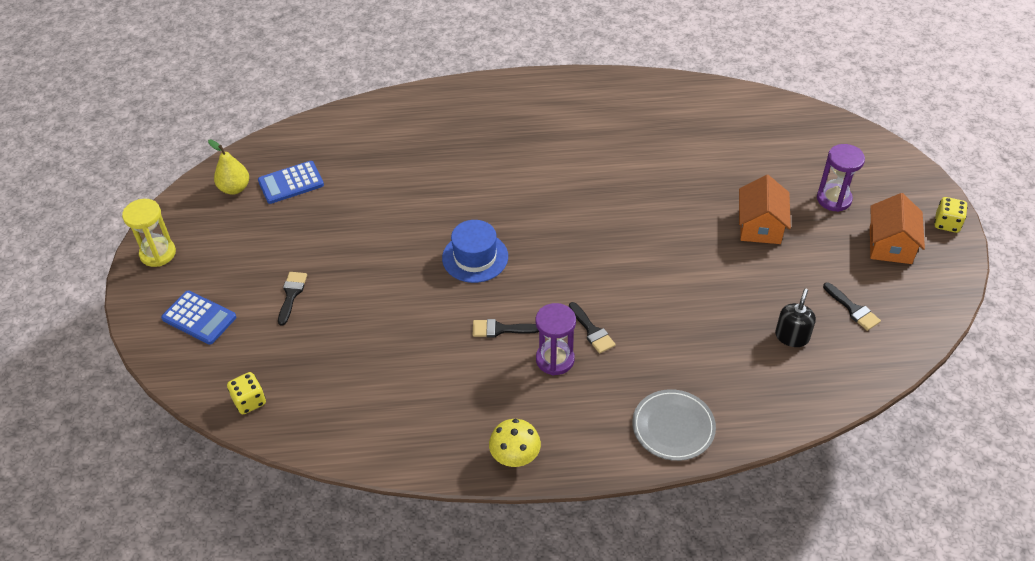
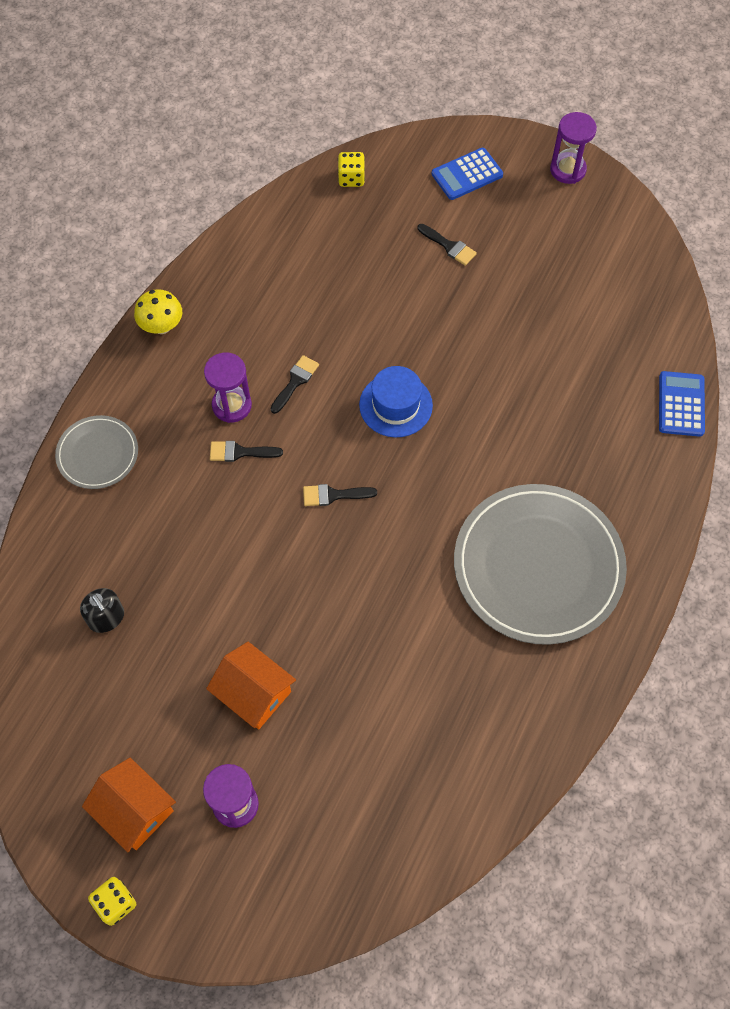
camera: 120 degrees right, 15 degrees up
yellow hourglass [122,199,176,267] -> purple hourglass [550,112,597,184]
yellow pear [208,140,249,195] -> none
blue calculator [258,161,324,204] -> blue calculator moved to [659,371,705,437]
black brush [823,282,881,331] -> black brush moved to [303,484,377,506]
none -> grey plate [454,484,627,645]

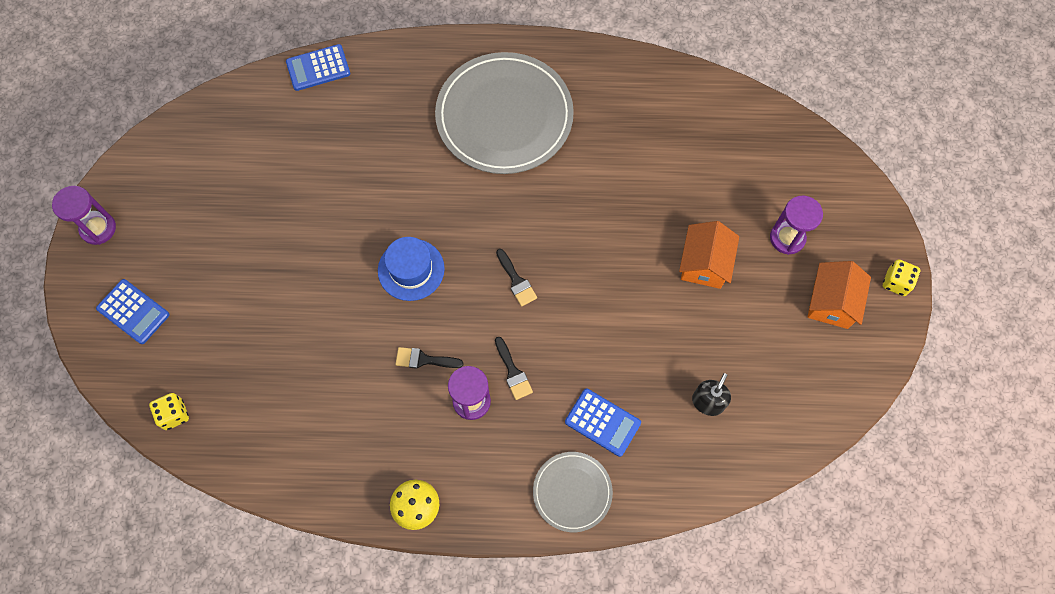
camera: 115 degrees left, 5 degrees up
black brush [417,224,477,266] -> none
none -> blue calculator [565,389,641,457]

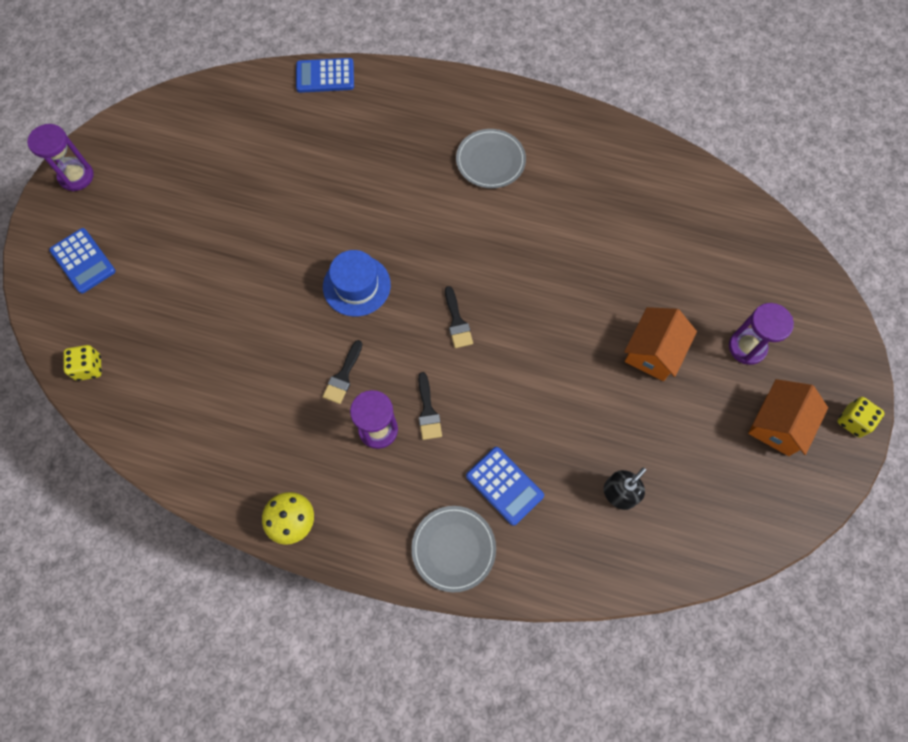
camera: 15 degrees right, 0 degrees up
black brush [395,347,463,369] -> black brush turned 90 degrees counterclockwise [323,340,362,404]
grey plate [435,52,574,174] -> grey plate [456,129,526,188], size x0.50

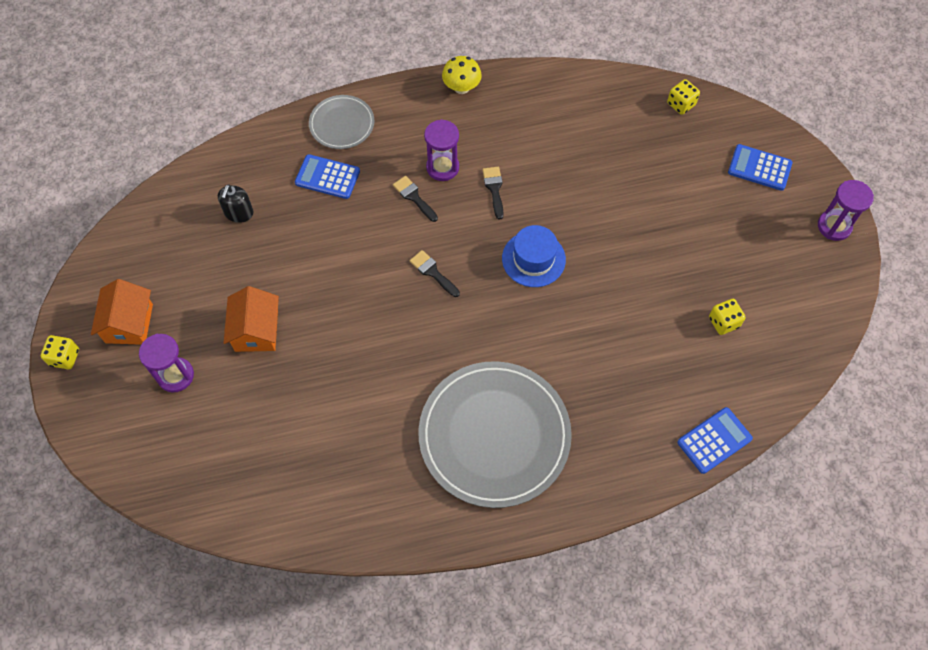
camera: 150 degrees right, 5 degrees down
grey plate [456,129,526,188] -> grey plate [418,361,572,508], size x1.99
none -> yellow dice [709,299,746,335]

